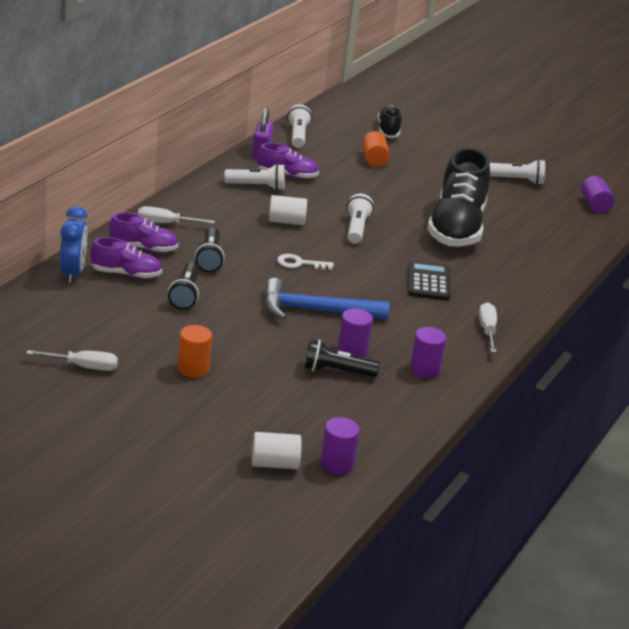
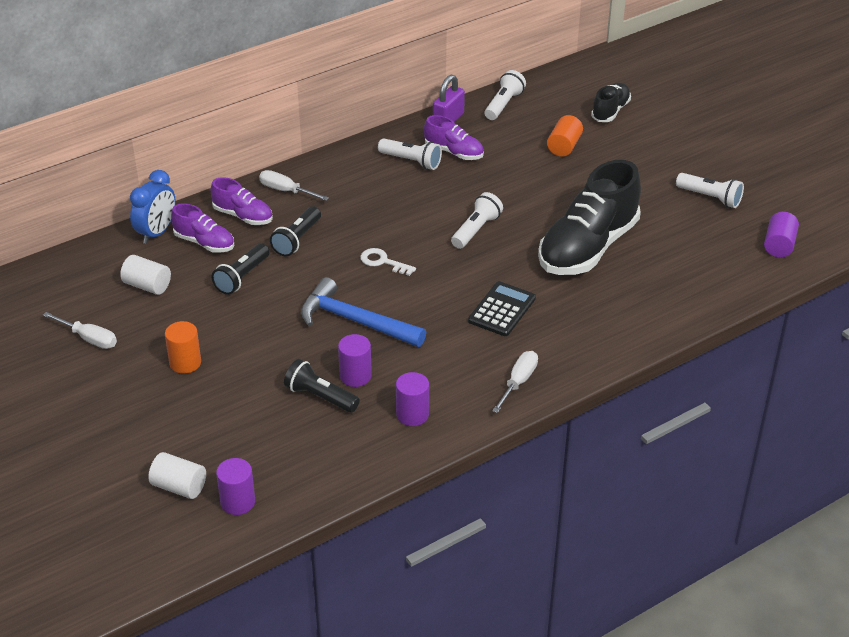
camera: 30 degrees right, 10 degrees up
white cylinder [269,195,307,225] -> white cylinder moved to [120,255,171,295]

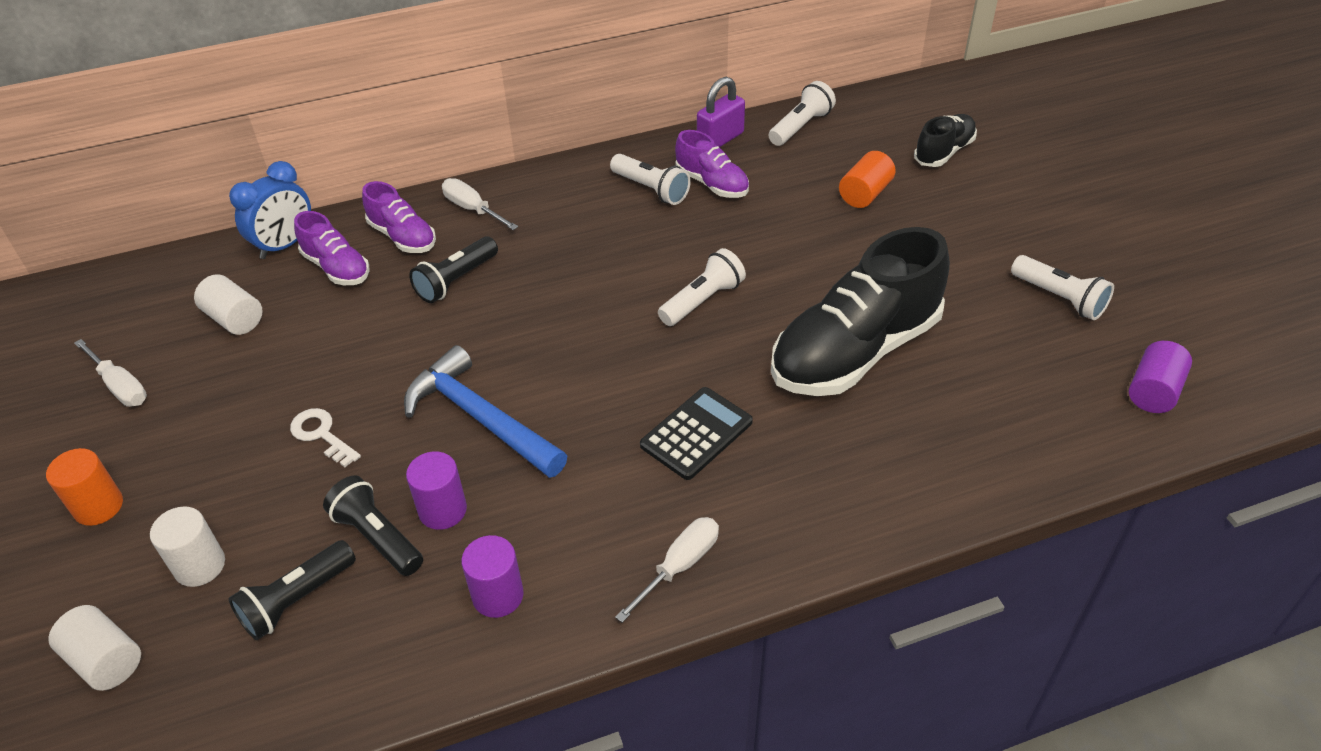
camera: 15 degrees right, 5 degrees up
orange cylinder [165,321,201,374] -> orange cylinder moved to [46,448,123,526]
black flashlight [212,243,270,295] -> black flashlight moved to [229,540,356,640]
purple cylinder [216,458,255,515] -> none
white key [360,248,416,276] -> white key moved to [290,408,361,467]
none -> white cylinder [150,506,225,587]

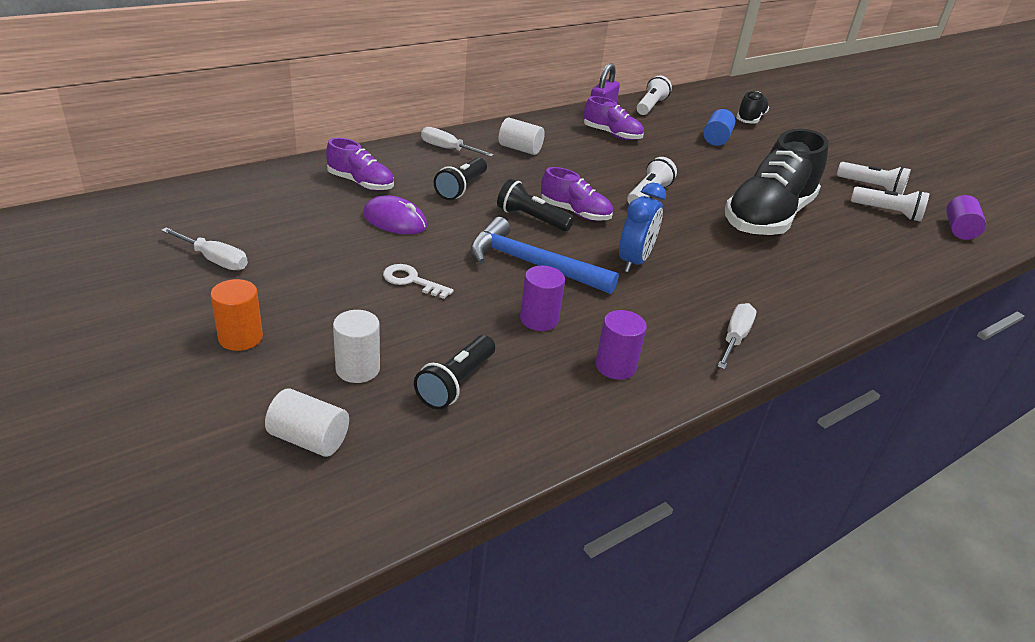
camera: 20 degrees left, 10 degrees down
white cylinder [194,274,262,335] -> white cylinder moved to [499,118,545,155]
blue clock [229,161,311,259] -> blue clock moved to [619,182,666,273]
black flashlight [323,475,423,576] -> black flashlight moved to [497,179,574,231]
purple shoe [362,181,436,253] -> purple shoe moved to [541,167,613,221]
white flashlight [610,154,691,205] -> white flashlight moved to [851,187,930,222]
black calculator [640,387,753,480] -> none
orange cylinder [839,151,896,208] -> blue cylinder [703,109,735,146]
none -> purple mouse [363,195,427,234]

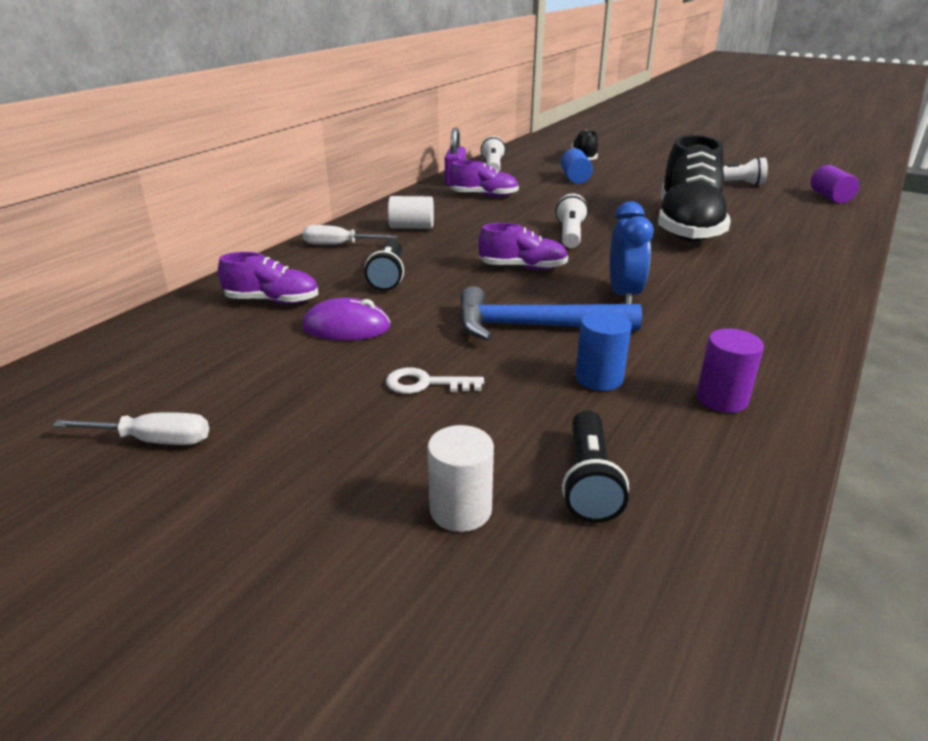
camera: 20 degrees left, 5 degrees down
orange cylinder [210,279,263,351] -> none
white cylinder [265,389,349,457] -> none
black flashlight [497,179,574,231] -> none
purple cylinder [520,266,565,331] -> blue cylinder [575,311,632,391]
white screwdriver [717,303,756,369] -> none
white flashlight [851,187,930,222] -> none

